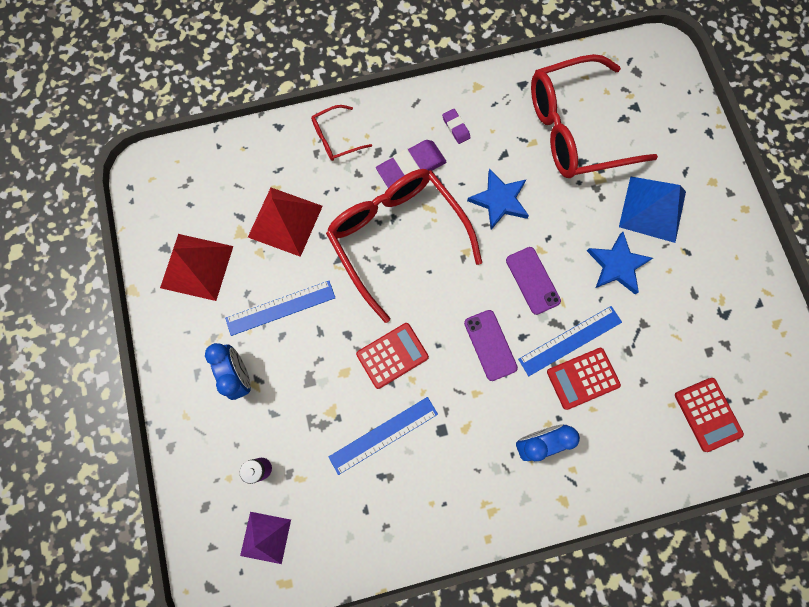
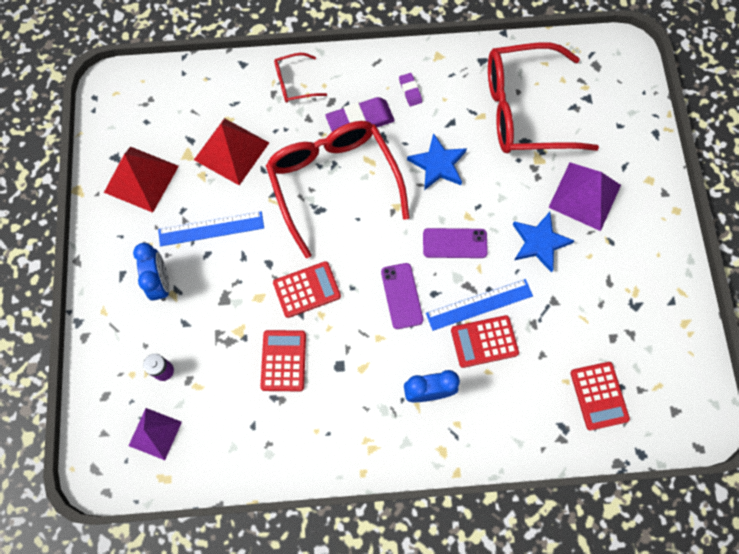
camera: 10 degrees right, 5 degrees down
blue ruler [329,397,438,475] -> red calculator [260,330,306,391]
purple phone [506,247,561,315] -> purple phone turned 75 degrees counterclockwise [423,228,488,258]
blue pyramid [619,176,686,243] -> purple pyramid [548,162,621,231]

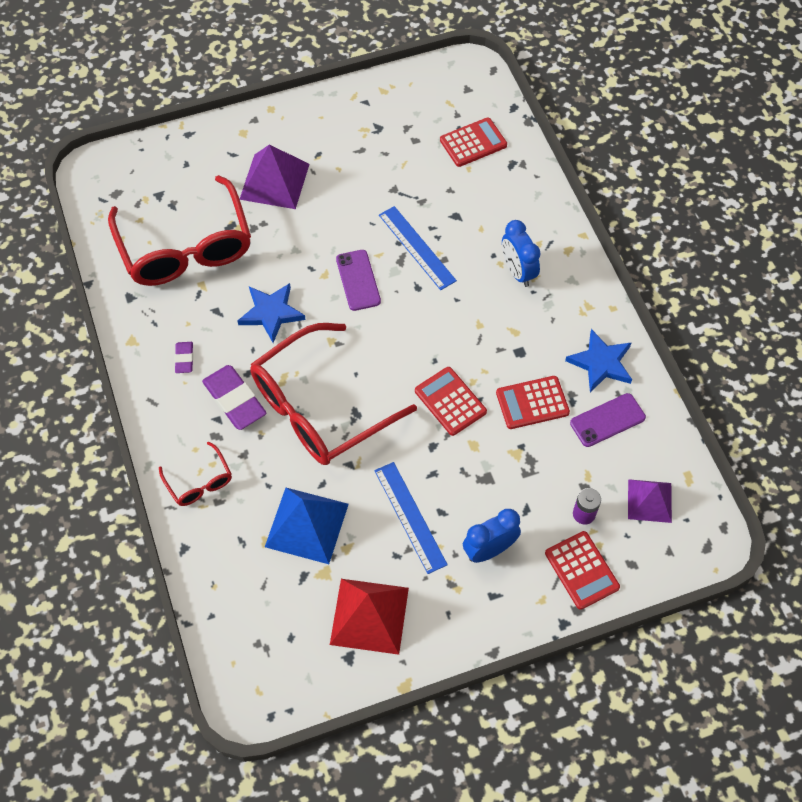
camera: 105 degrees left, 10 degrees down
red pyramid [194,118,269,185] -> blue pyramid [265,488,349,564]
purple phone [381,263,423,329] -> purple phone moved to [570,393,646,447]
purple eraser [399,73,422,106] -> purple eraser turned 60 degrees counterclockwise [175,342,193,373]
red calculator [451,315,519,368] -> red calculator moved to [545,531,620,610]
blue star [512,212,574,273] -> blue star moved to [565,329,632,392]

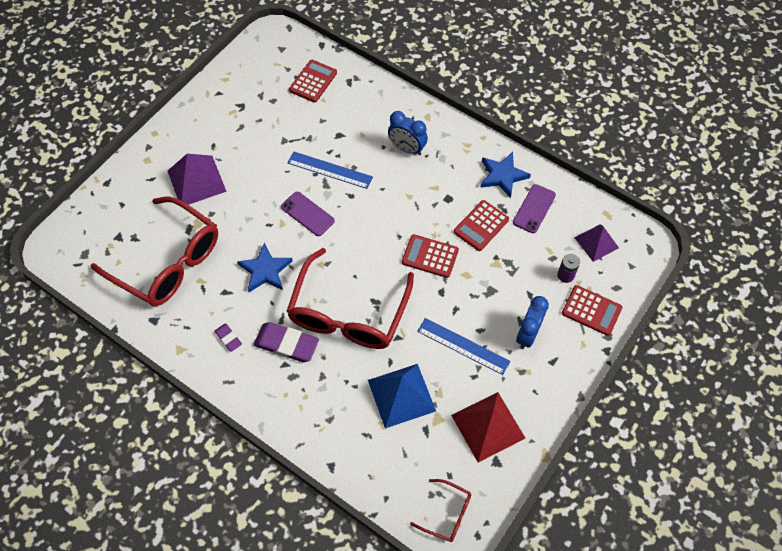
camera: 35 degrees left, 0 degrees up
red glasses [159,441,232,506] -> red glasses moved to [410,479,471,542]

